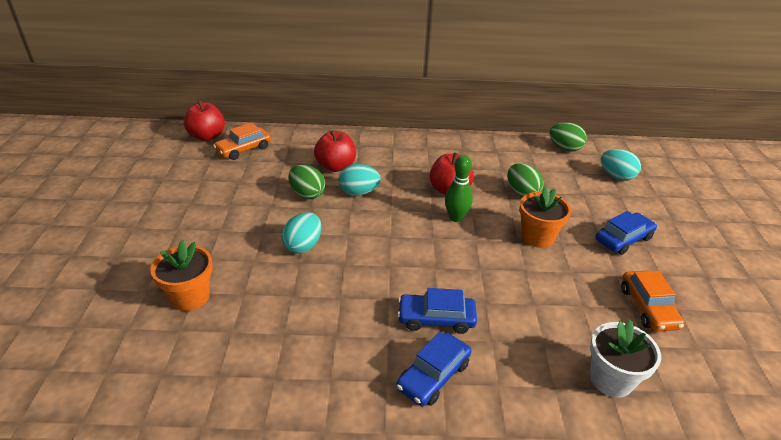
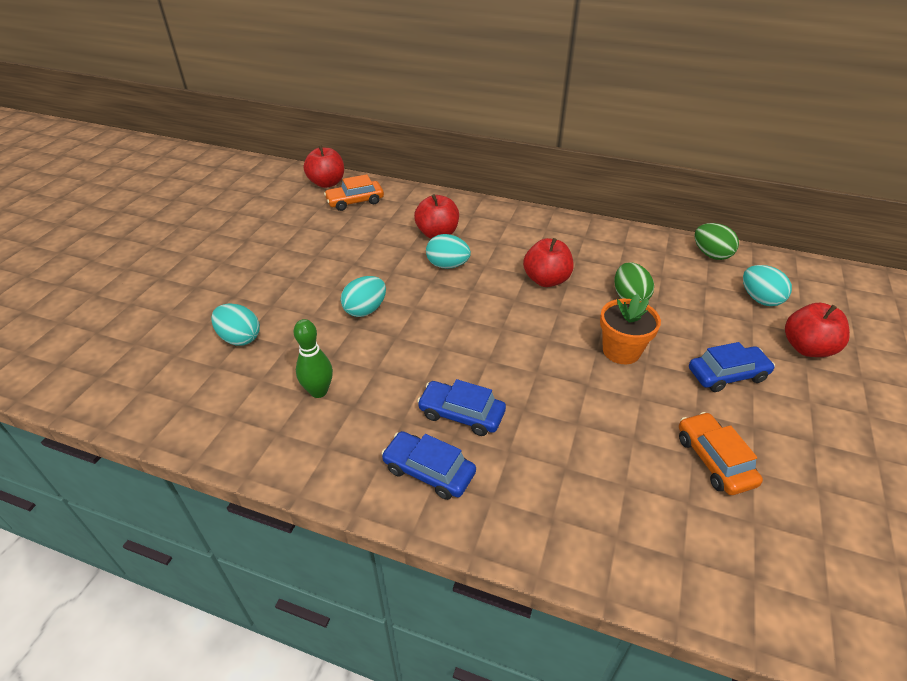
camera: 20 degrees right, 5 degrees up
orange flower pot [150,240,213,311] -> turquoise egg [211,303,260,345]
green egg [288,165,325,199] -> none
blue car [396,332,471,406] -> blue car turned 60 degrees clockwise [381,431,476,500]
green bowling pin [445,155,473,222] -> green bowling pin moved to [293,319,333,398]
white flower pot [590,320,661,398] -> none
orange car [621,271,685,332] -> orange car turned 150 degrees clockwise [679,412,763,495]
none -> red apple [785,303,850,357]

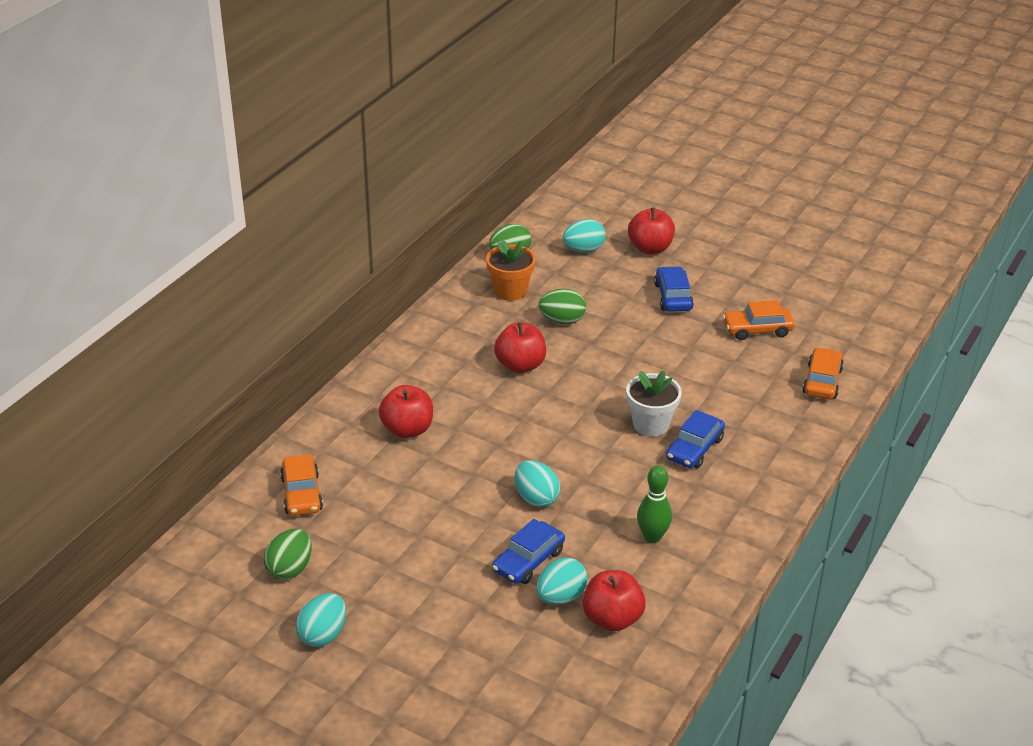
camera: 80 degrees left, 5 degrees down
red apple [304,145,344,188] -> red apple moved to [582,570,646,632]
blue car [381,431,476,500] -> blue car moved to [492,519,565,584]
turquoise egg [426,234,471,269] -> turquoise egg moved to [296,593,346,647]
orange flower pot [600,294,661,364] -> orange flower pot moved to [486,240,536,301]
none -> green egg [264,529,312,580]
none -> white flower pot [626,371,682,436]
none -> orange car [802,347,844,399]

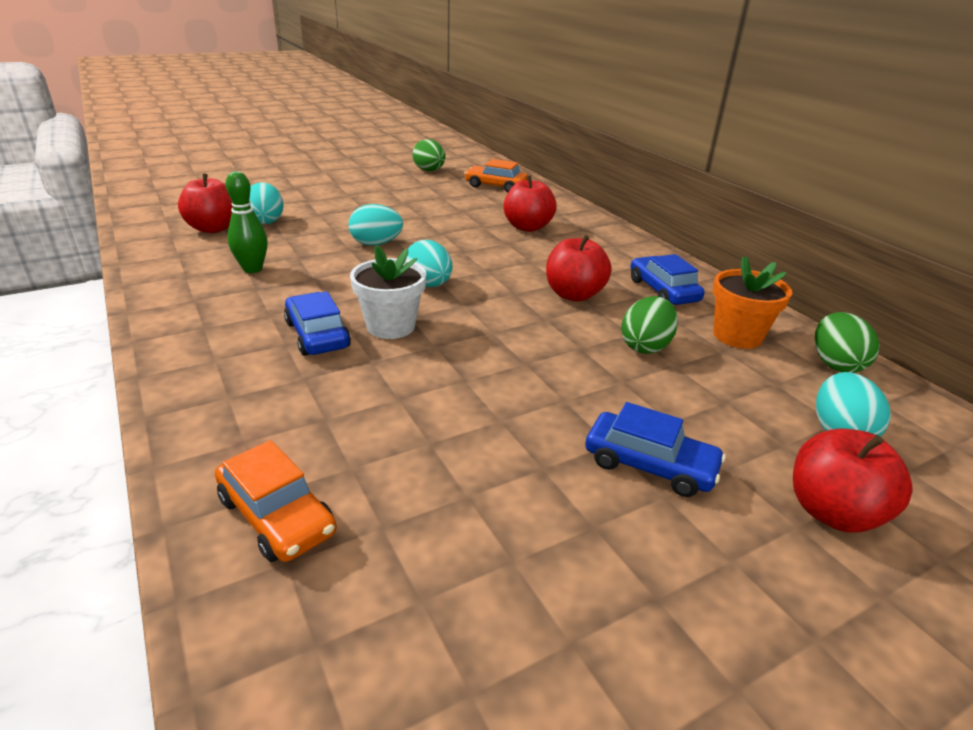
camera: 120 degrees right, 5 degrees down
turquoise egg [296,593,346,647] -> turquoise egg moved to [406,240,452,287]
blue car [492,519,565,584] -> blue car moved to [630,254,705,305]
orange car [723,300,795,340] -> none

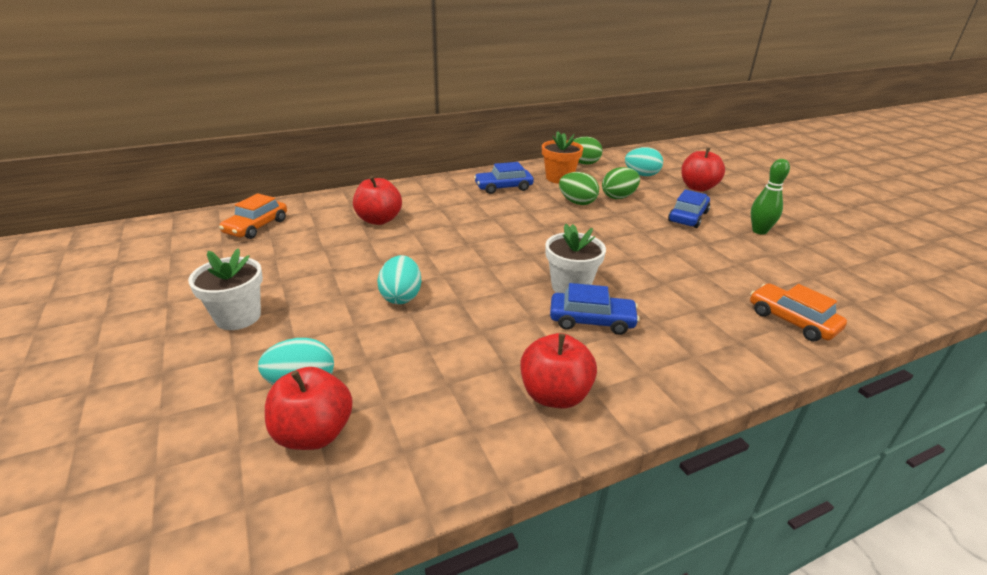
camera: 85 degrees left, 0 degrees up
orange car [215,440,337,562] -> orange car turned 90 degrees counterclockwise [750,283,847,341]
green bowling pin [225,171,268,273] -> green bowling pin moved to [751,159,790,235]
blue car [284,291,351,356] -> blue car turned 150 degrees counterclockwise [550,283,640,335]
turquoise egg [406,240,452,287] -> none
green egg [413,139,446,171] -> green egg moved to [602,167,640,199]
red apple [546,235,612,302] -> red apple moved to [520,333,597,409]
none -> white flower pot [188,248,263,330]

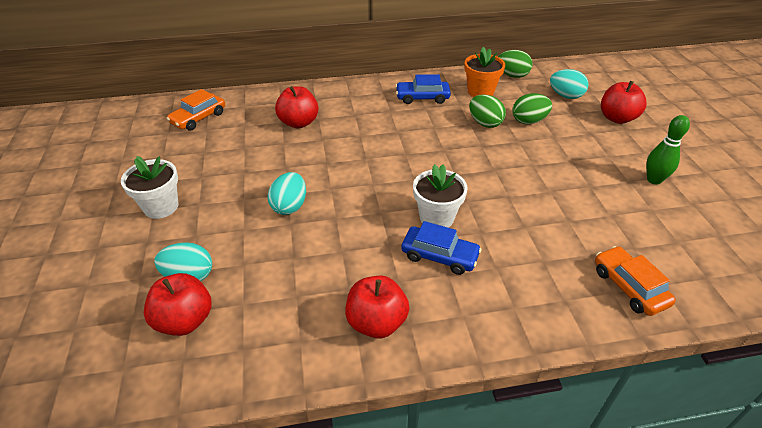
camera: 15 degrees right, 10 degrees up
blue car [668,189,710,228] -> none

